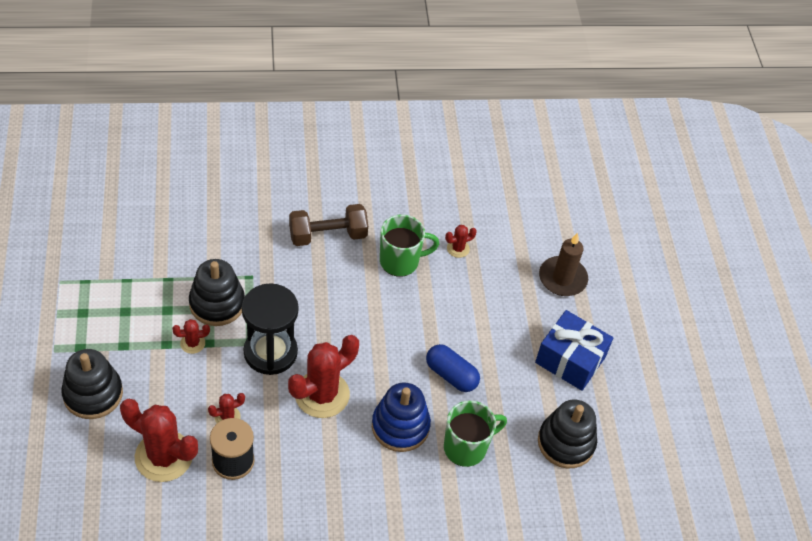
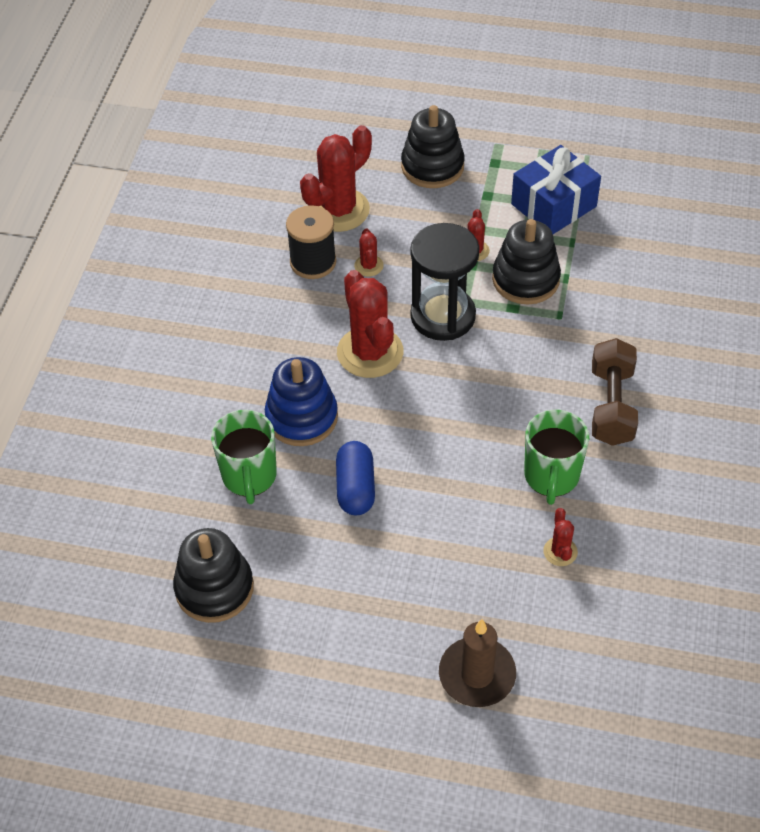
camera: 115 degrees right, 0 degrees up
blue capsule [426,344,480,392] -> blue capsule turned 60 degrees counterclockwise [336,441,375,515]
blue gift [535,310,613,391] -> blue gift moved to [511,145,601,234]

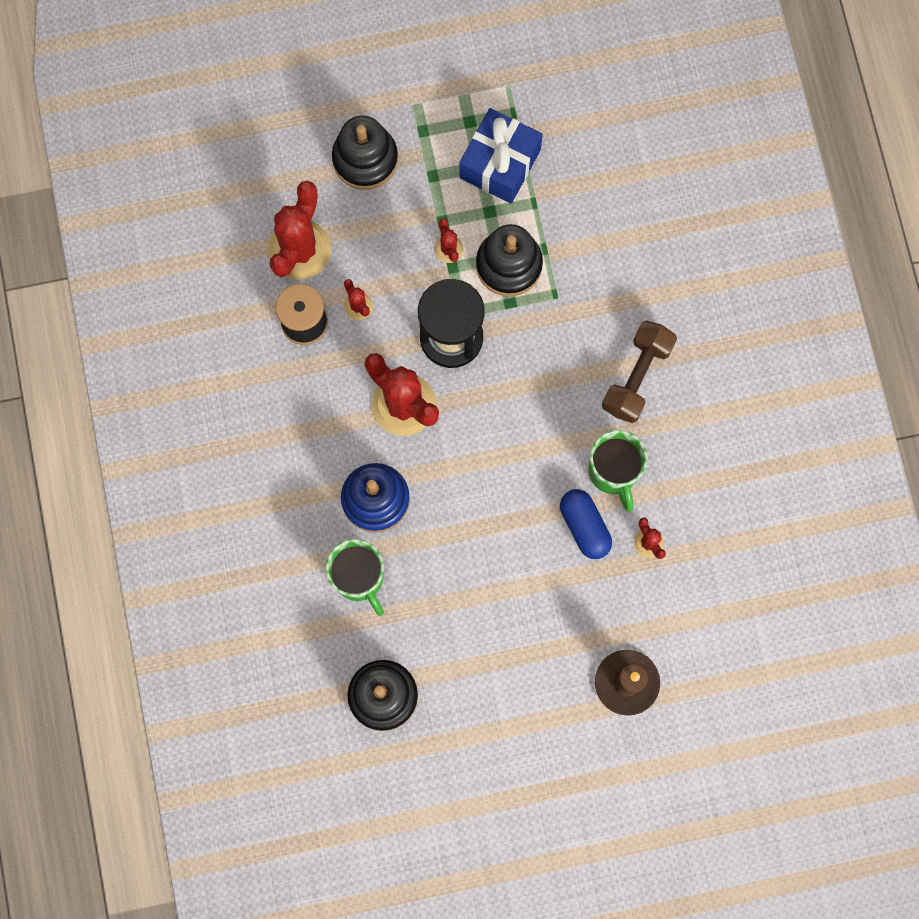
camera: 25 degrees left, 25 degrees up
blue capsule [336,441,375,515] -> blue capsule moved to [560,489,612,559]
brown dumbbell [592,338,638,446] -> brown dumbbell turned 45 degrees clockwise [602,320,677,423]

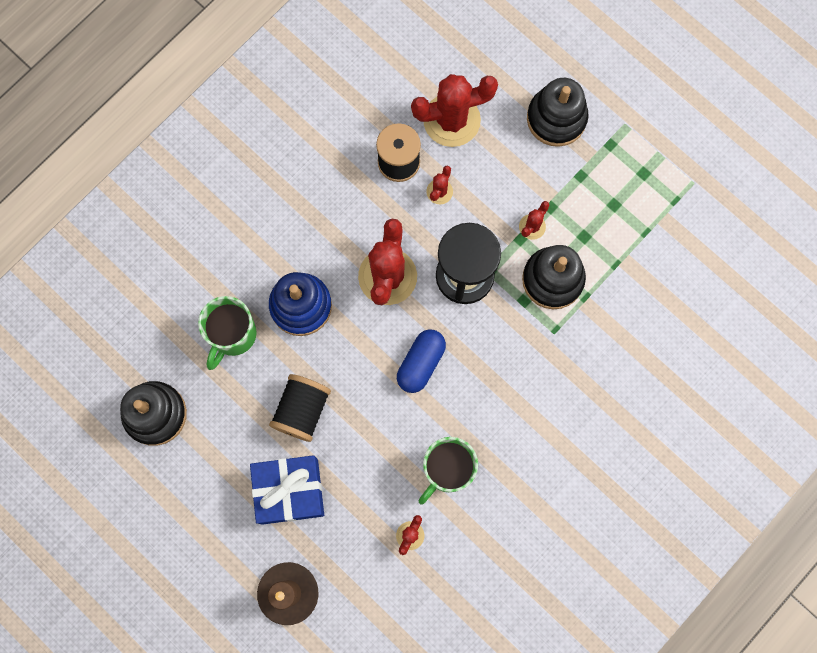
camera: 55 degrees right, 0 degrees up
blue gift [459,108,543,204] -> blue gift moved to [250,455,324,525]
blue capsule [560,489,612,559] -> blue capsule moved to [397,329,446,393]
brown dumbbell [602,320,677,423] -> none
none -> black spool [269,374,331,442]

